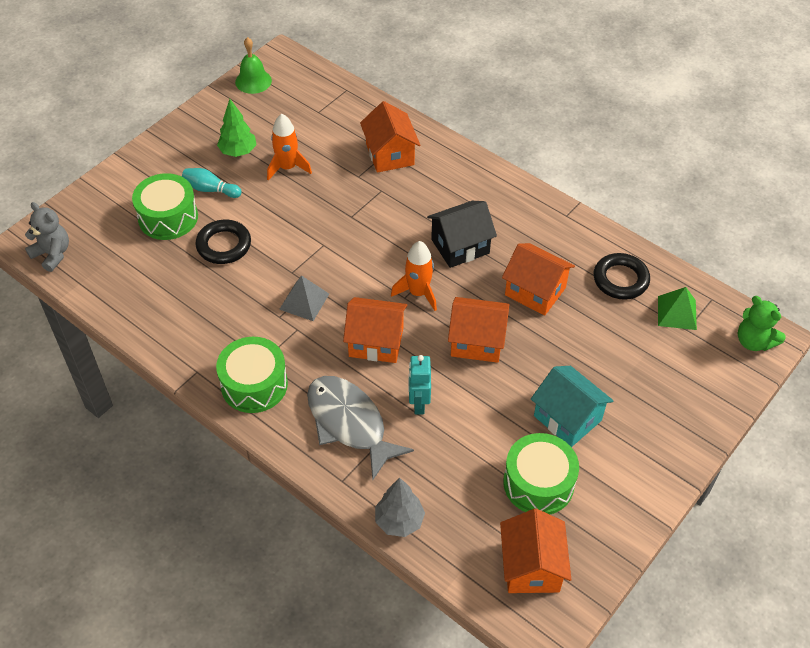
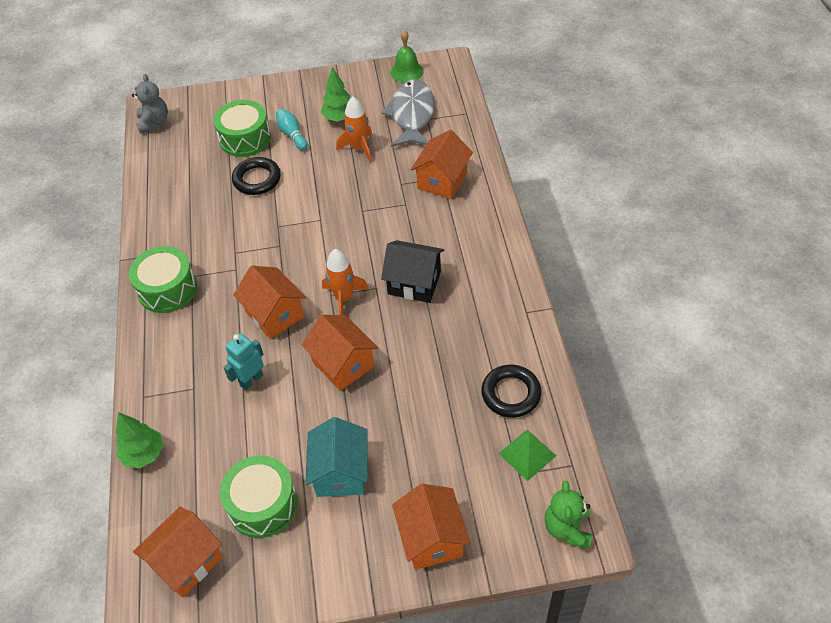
camera: 45 degrees right, 0 degrees up
grey pyramid [279,275,329,321] -> none
grey fish [307,376,414,480] -> grey fish moved to [381,79,435,147]
grey tree [375,477,425,537] -> green tree [116,412,163,468]
orange house [502,243,575,316] -> orange house moved to [392,484,470,570]

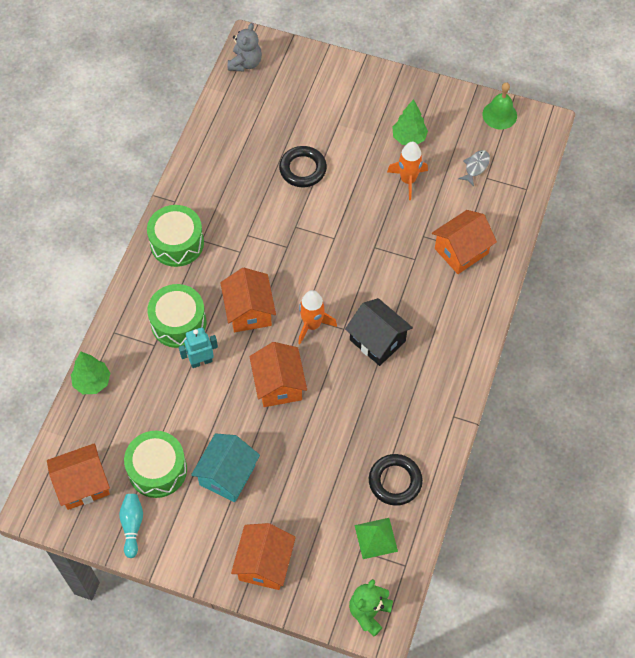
camera: 25 degrees right, 10 degrees up
green drum [213,100,271,157] -> green drum moved to [147,284,206,348]
turquoise bowling pin [276,108,308,151] -> turquoise bowling pin moved to [119,494,143,558]
grey fish [381,79,435,147] -> grey fish [458,150,490,186], size x0.45

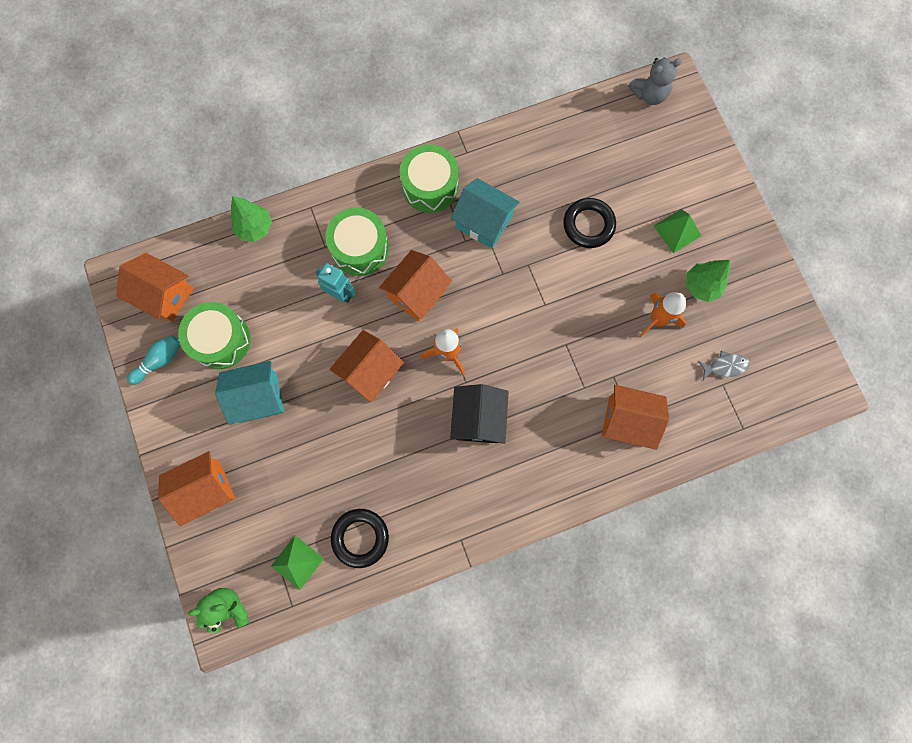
camera: 50 degrees right, 15 degrees up
green bell [482,82,517,130] -> none
none -> turquoise house [451,178,520,248]
none -> green pyramid [654,209,701,253]

